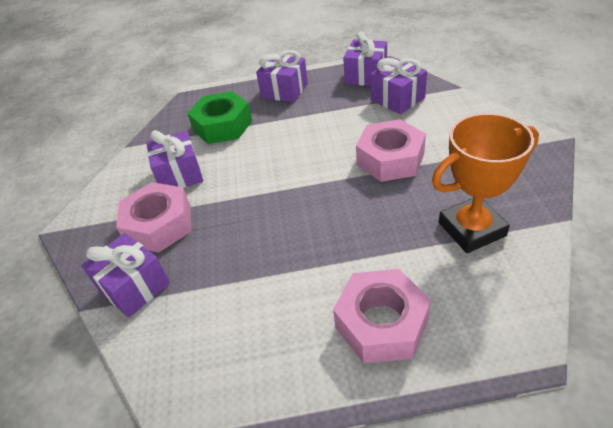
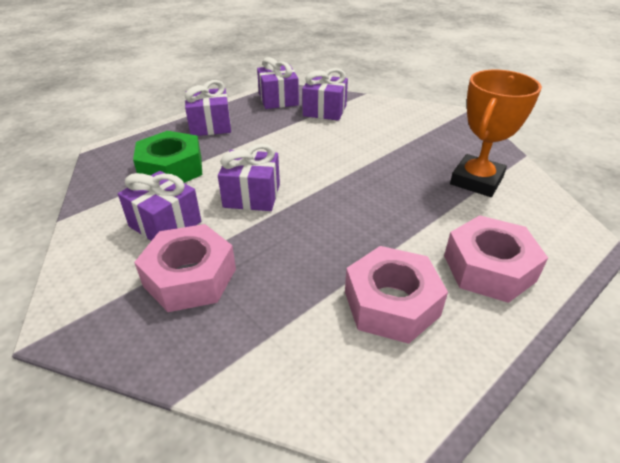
camera: 40 degrees left, 5 degrees down
purple gift [81,233,170,318] -> purple gift moved to [218,144,280,211]
pink nut [356,119,426,182] -> pink nut moved to [345,246,448,344]

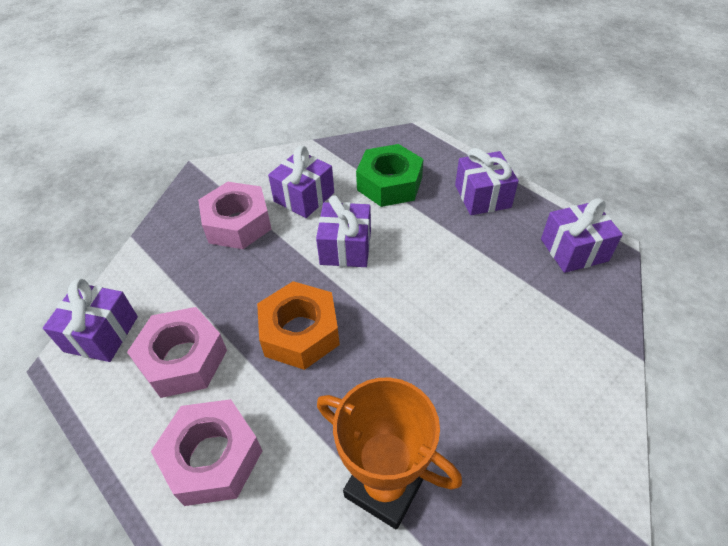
camera: 90 degrees right, 10 degrees up
purple gift [302,68,348,121] -> purple gift moved to [43,278,138,362]
none -> orange nut [257,281,340,370]

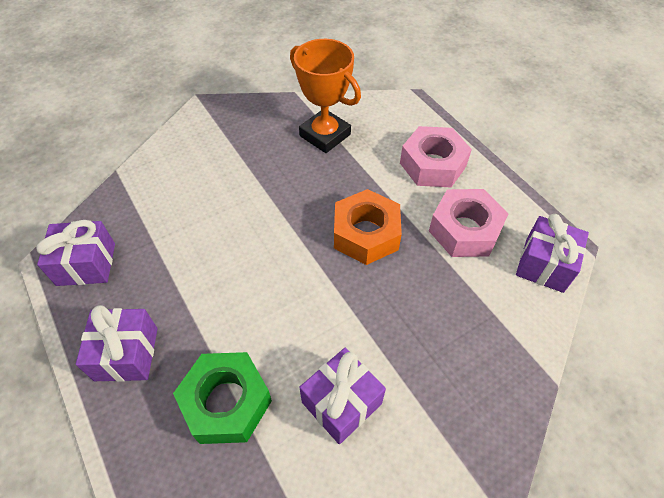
camera: 170 degrees left, 5 degrees up
pink nut [198,182,272,249] -> none
purple gift [316,195,371,267] -> none

